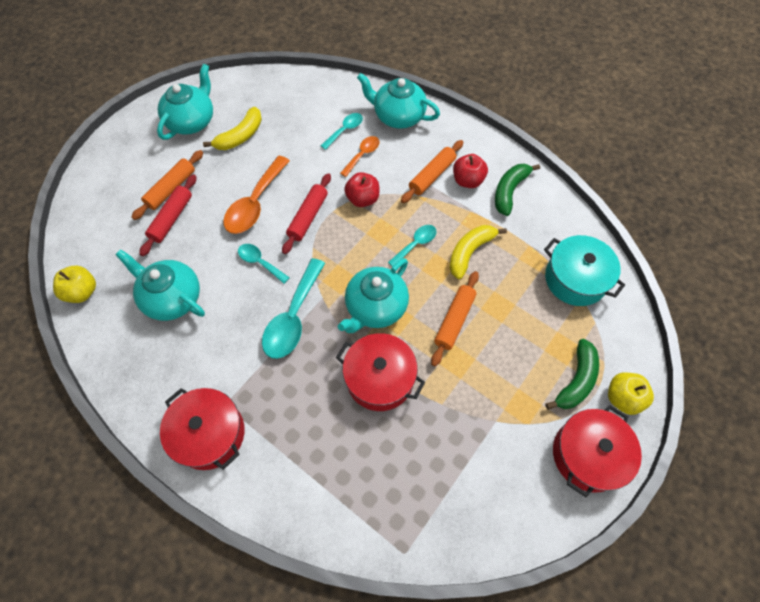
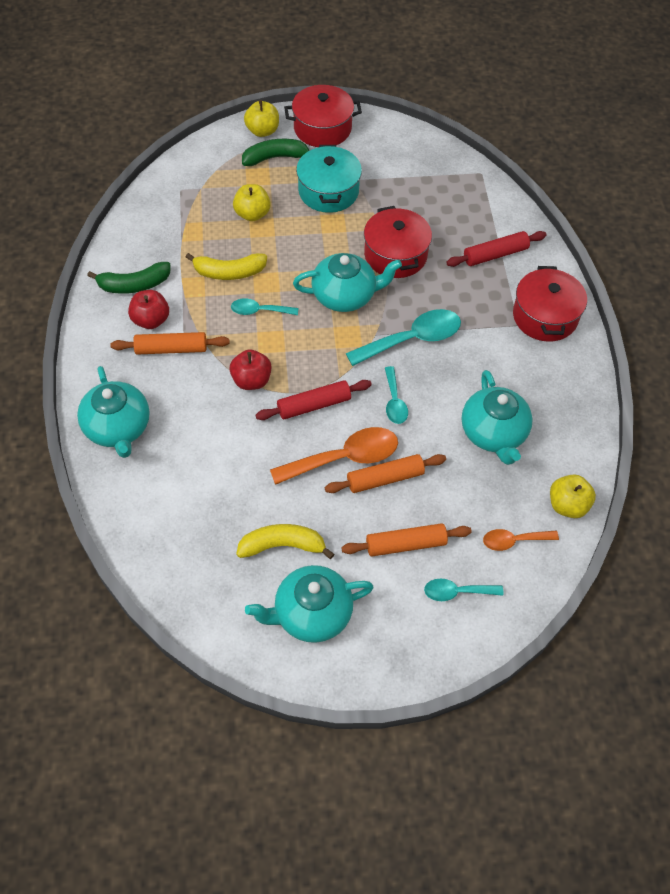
camera: 135 degrees left, 5 degrees down
red rolling pin [139,174,196,256] -> red rolling pin moved to [446,231,547,267]
turquoise spoon [321,113,363,150] -> turquoise spoon moved to [424,579,503,601]
orange spoon [340,136,379,177] -> orange spoon moved to [483,529,559,551]
orange rolling pin [431,271,479,366] -> orange rolling pin moved to [325,454,446,493]
turquoise pot [544,235,625,306] -> turquoise pot moved to [296,145,362,213]
none -> yellow apple [233,184,271,221]

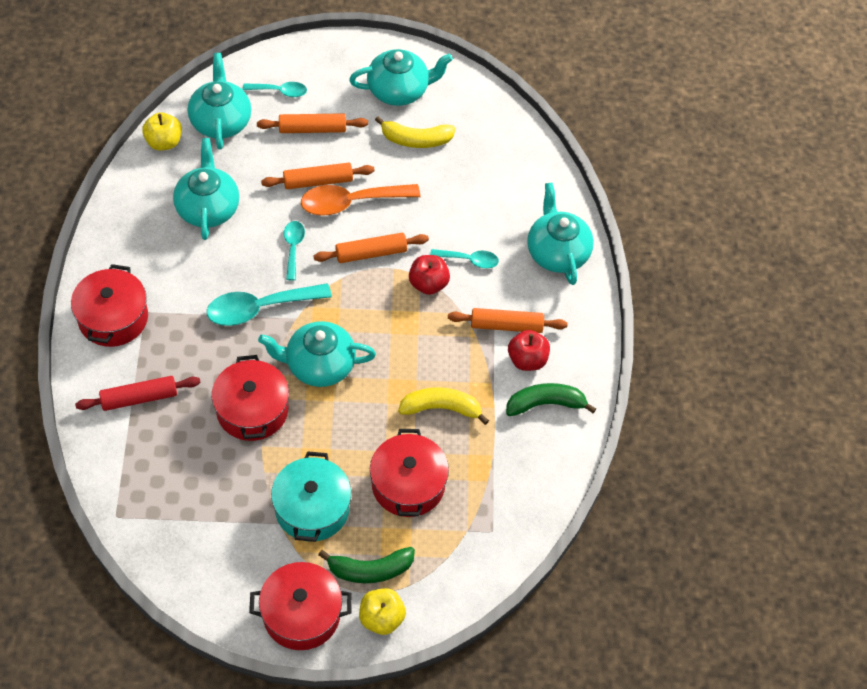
camera: 175 degrees left, 0 degrees up
turquoise spoon [231,298,298,315] -> turquoise spoon moved to [430,249,499,268]
yellow apple [233,184,271,221] -> red pot [370,429,449,517]
red rolling pin [256,380,372,420] -> orange rolling pin [314,233,429,263]
orange spoon [483,529,559,551] -> turquoise teapot [188,53,251,150]

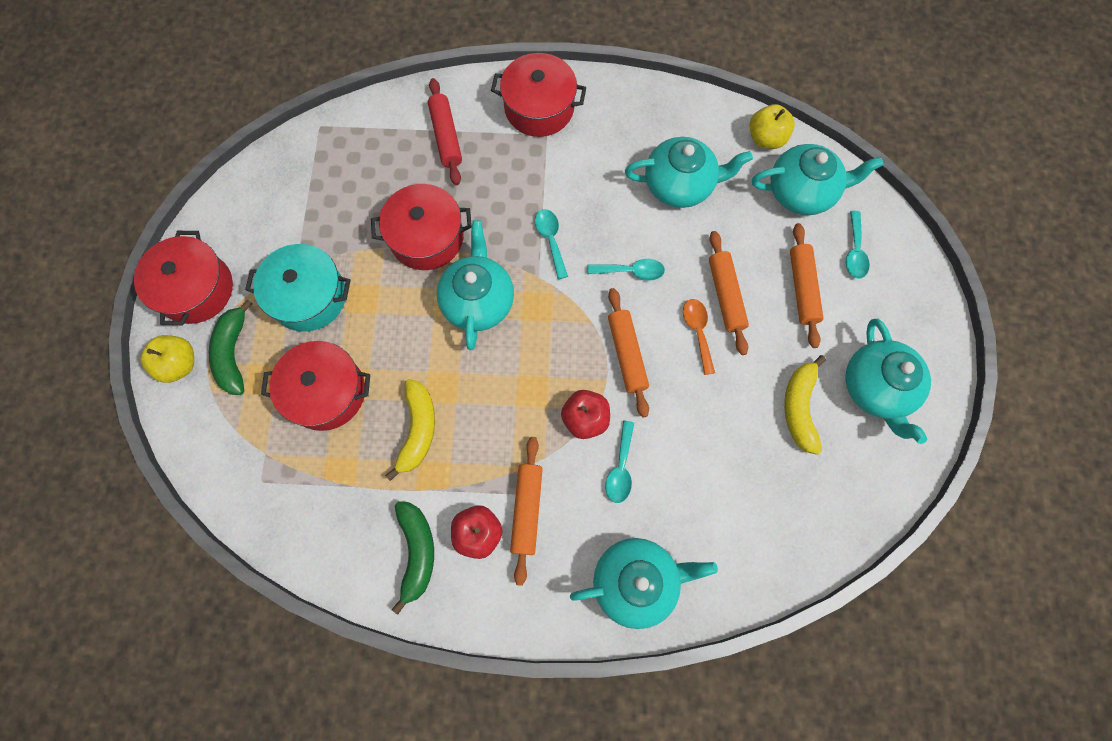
camera: 95 degrees right, 15 degrees up
turquoise spoon [207,283,332,326] -> turquoise spoon [535,209,568,279], size x0.56
orange spoon [301,184,420,216] -> orange spoon [683,299,715,375], size x0.56

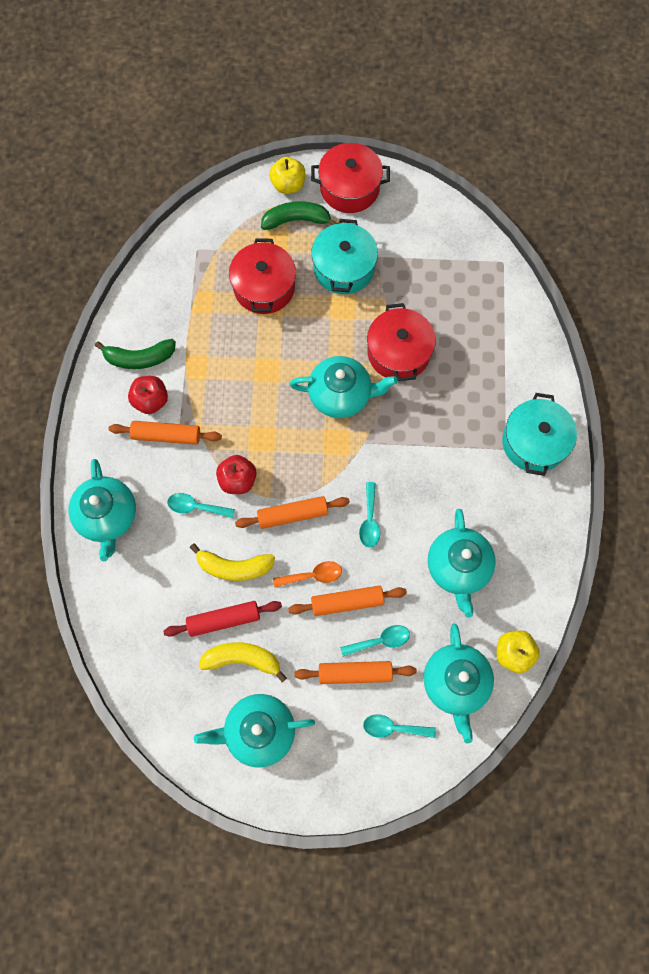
camera: 90 degrees right, 0 degrees up
yellow banana [385,379,435,481] -> yellow banana moved to [190,543,275,581]
red rolling pin [428,78,462,185] -> red rolling pin moved to [163,601,282,637]
red pot [491,53,586,137] -> turquoise pot [502,393,577,476]
turquoise spoon [535,209,568,279] -> turquoise spoon moved to [340,625,410,657]

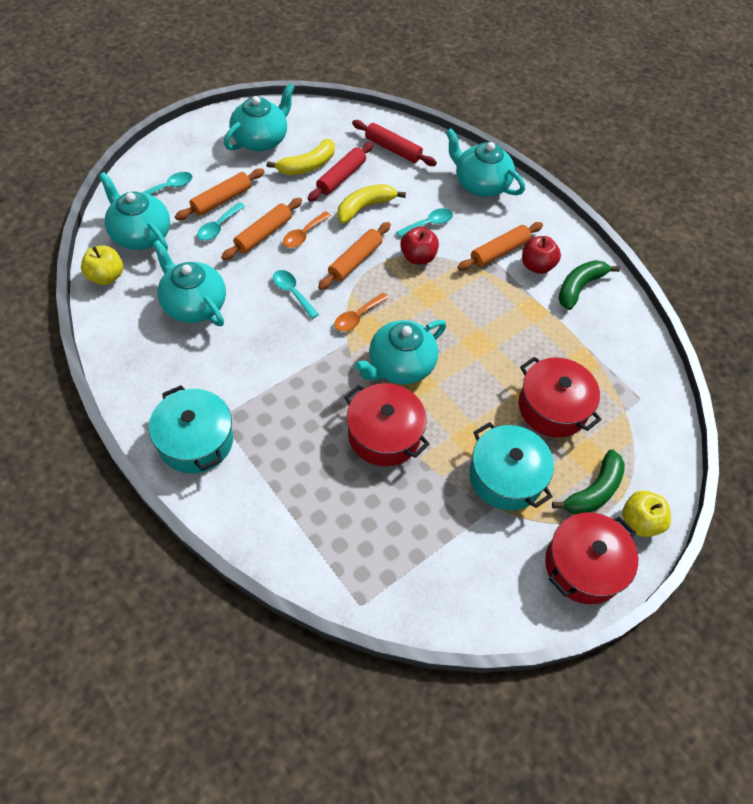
camera: 135 degrees right, 15 degrees down
none -> orange spoon [334,293,389,331]
none -> red rolling pin [352,120,437,166]

